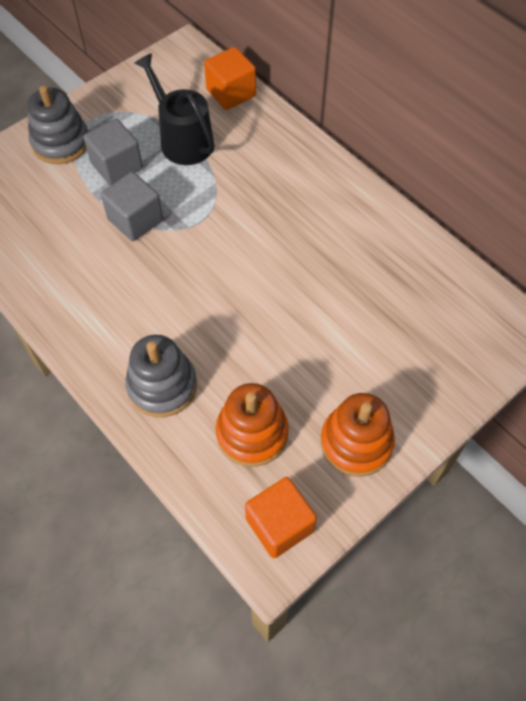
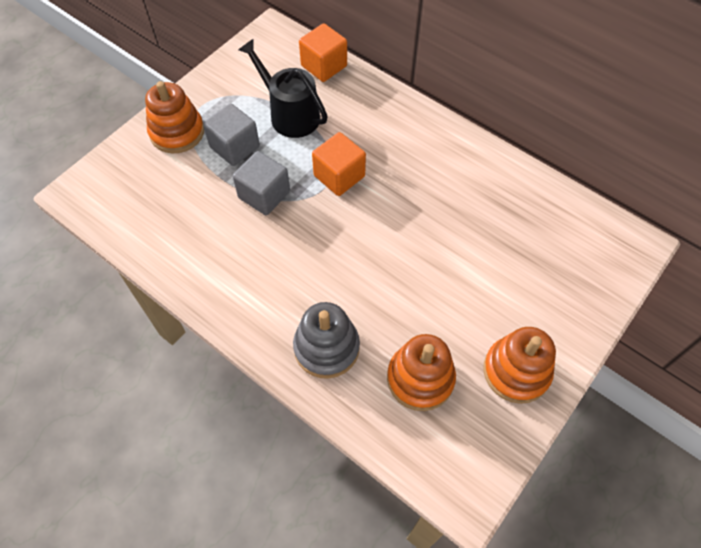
camera: 10 degrees left, 0 degrees up
grey stacking toy [27,85,88,164] -> orange stacking toy [145,81,204,153]
orange cube [245,477,317,558] -> orange cube moved to [312,132,366,196]

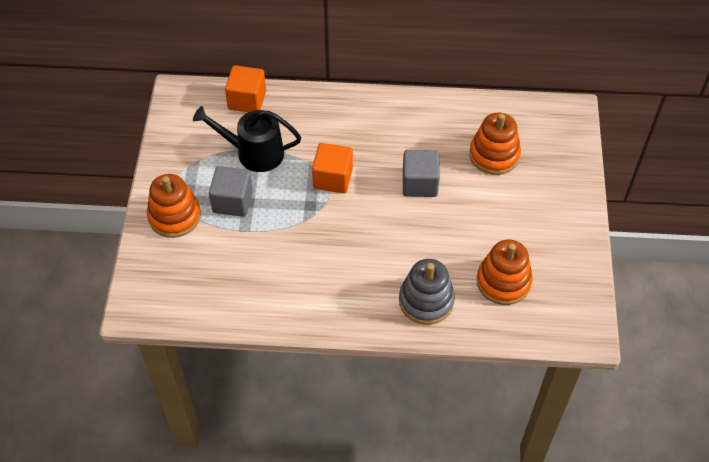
camera: 35 degrees left, 5 degrees down
grey cube [233,151,290,215] -> grey cube moved to [403,150,440,197]
orange stacking toy [483,327,556,404] -> orange stacking toy moved to [469,112,521,175]

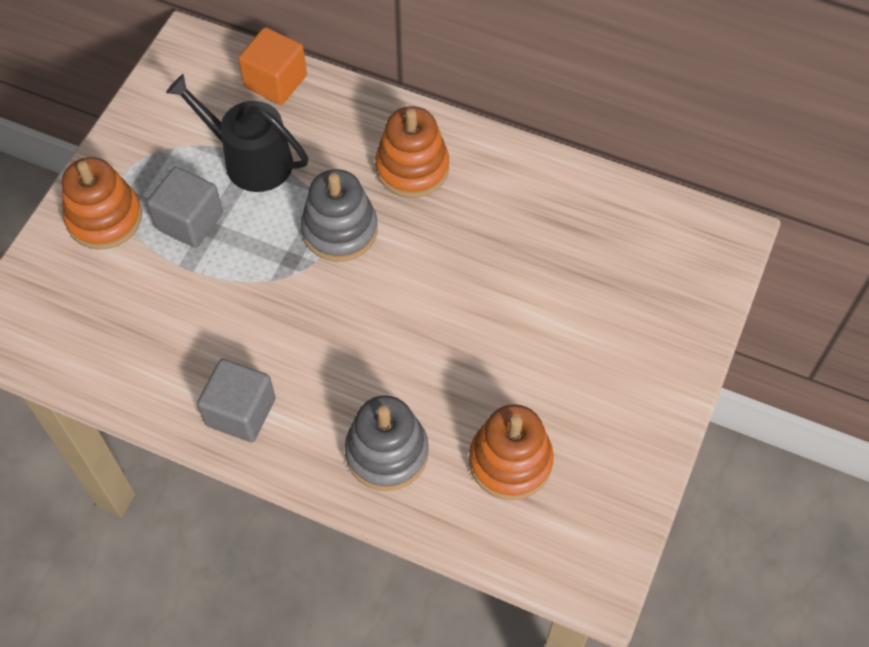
camera: 20 degrees right, 5 degrees up
orange cube [312,143,353,193] -> grey stacking toy [301,169,378,262]
grey cube [403,150,440,197] -> grey cube moved to [197,359,276,442]
orange stacking toy [469,112,521,175] -> orange stacking toy moved to [375,106,449,198]

